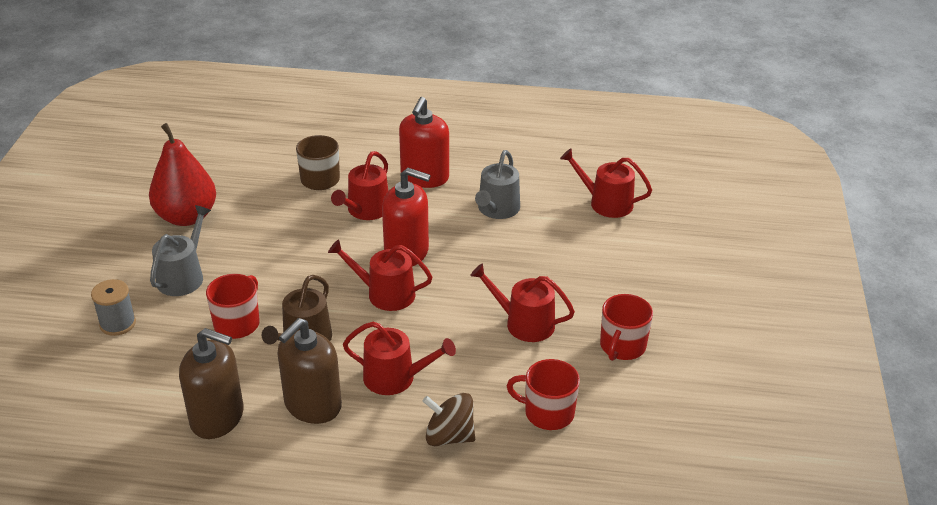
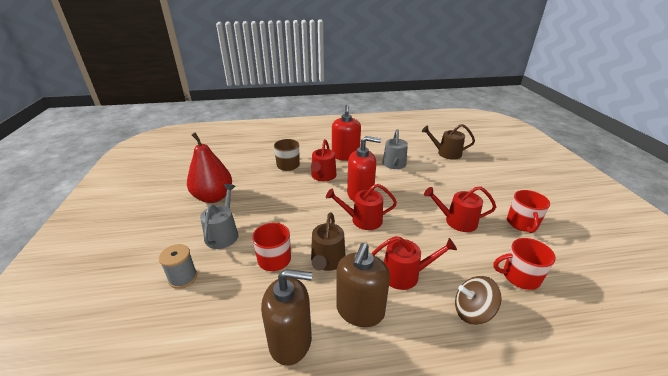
camera: 15 degrees left, 5 degrees down
red watering can [560,148,652,218] -> brown watering can [422,124,475,160]

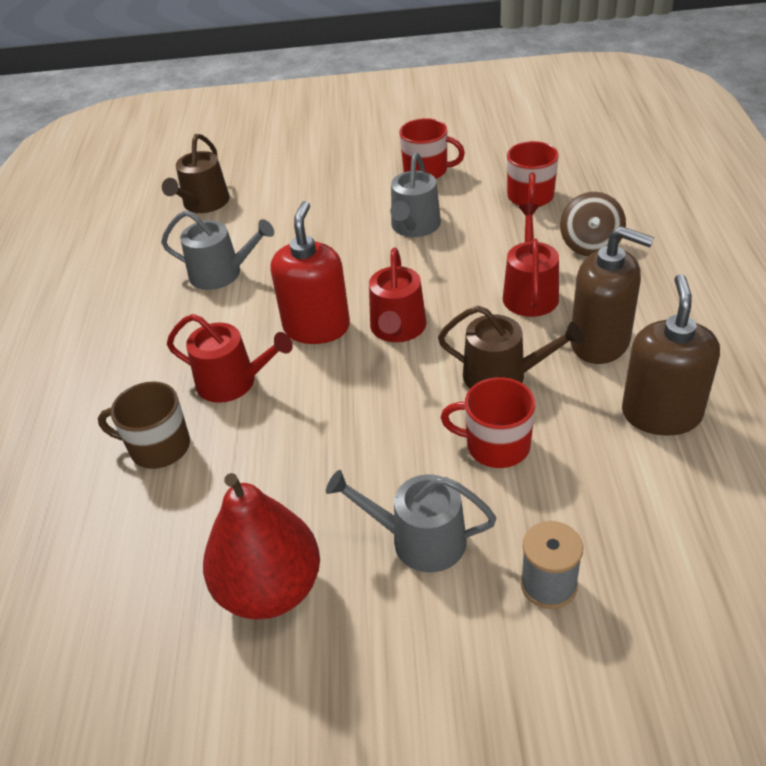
camera: 80 degrees left, 10 degrees up
red soap dispenser [332,105,361,161] -> none
red watering can [424,186,496,232] -> grey watering can [390,153,441,237]

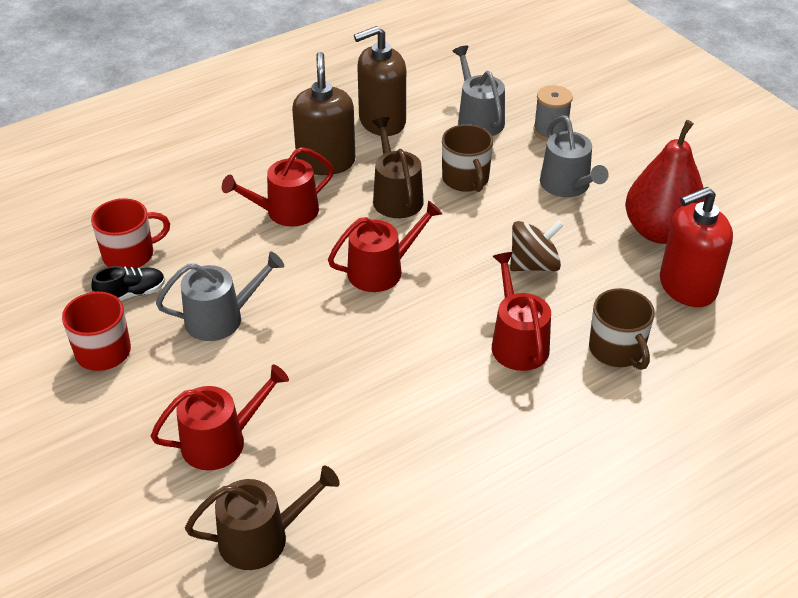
camera: 125 degrees left, 0 degrees up
grey watering can [161,210,274,290] -> grey watering can moved to [453,45,505,136]
red soap dispenser [270,201,350,344] -> red soap dispenser moved to [660,187,733,307]
red mug [441,377,535,468] -> brown mug [442,124,493,192]
brown spinning top [560,192,626,256] -> brown spinning top moved to [510,221,564,271]
none -> black shoe [92,266,165,301]
none -> red watering can [151,365,289,470]

